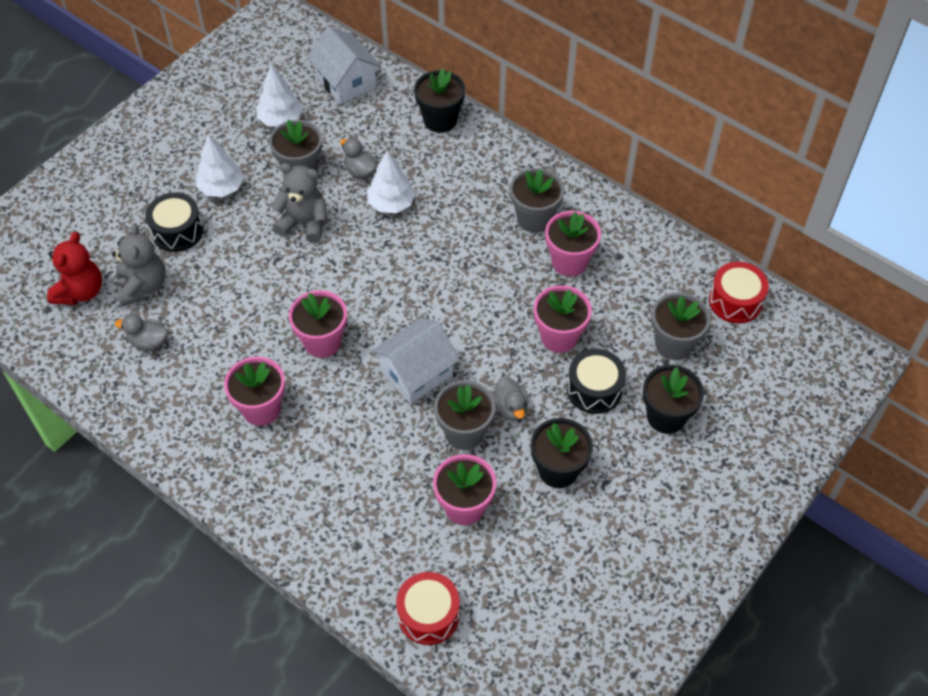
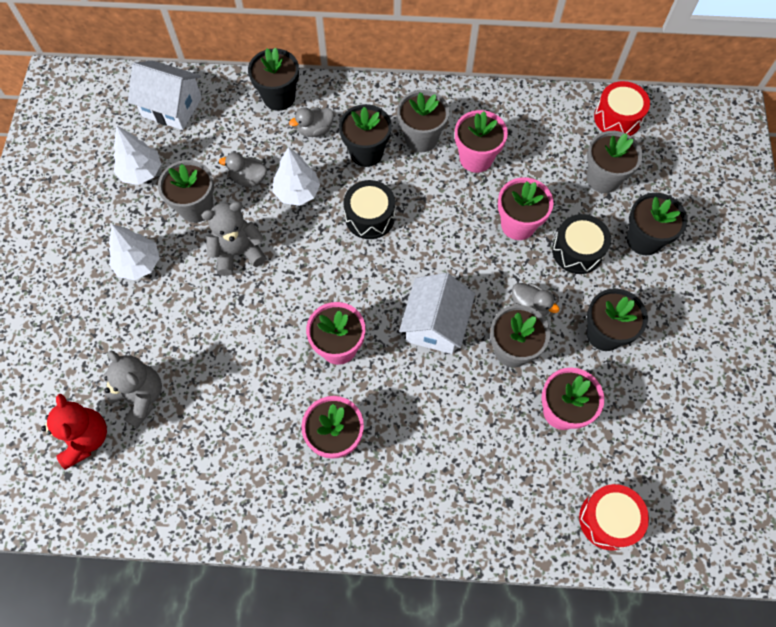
camera: 35 degrees left, 10 degrees up
grey duck [115,314,168,351] -> grey duck moved to [289,107,334,137]
black drum [146,193,203,252] -> black drum moved to [343,180,395,239]
none -> black flower pot [339,104,392,167]

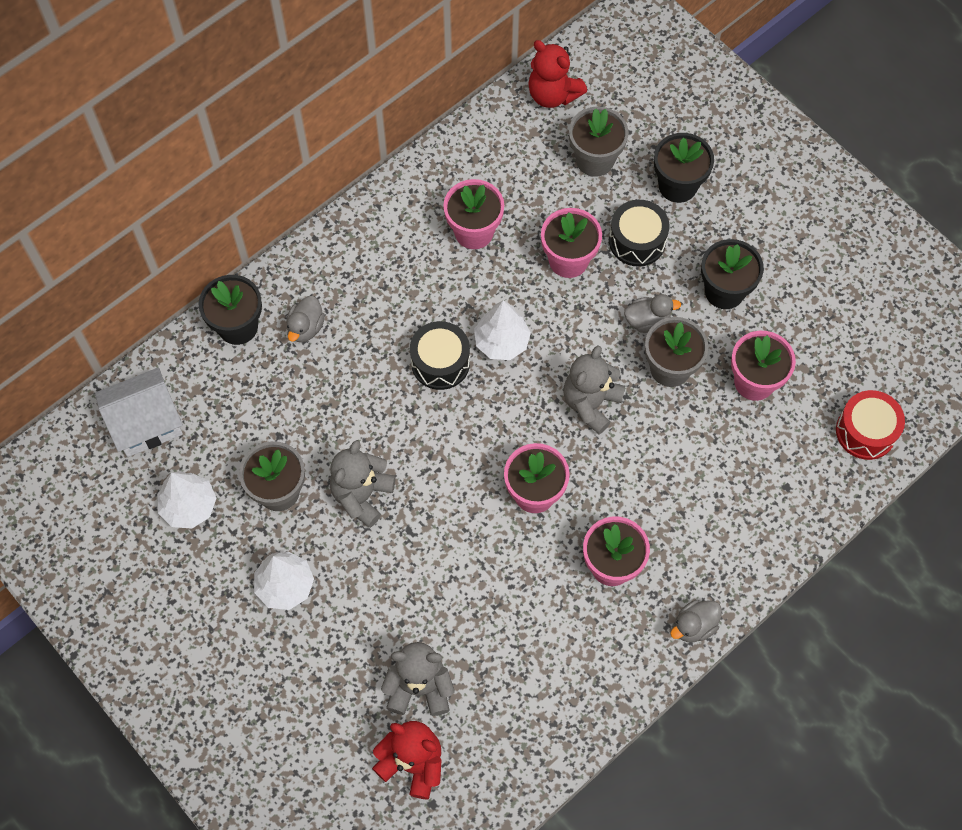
camera: 45 degrees left, 0 degrees up
grey duck [219,152,267,187] -> grey duck moved to [670,600,722,642]
white tree [273,147,320,206] -> white tree moved to [474,300,531,360]
black flower pot [339,104,392,167] -> none
grey flower pot [397,90,449,152] -> none
white house [399,273,475,354] -> grey teddy bear [563,346,625,435]
red drum [594,81,650,136] -> red teddy bear [528,40,587,108]

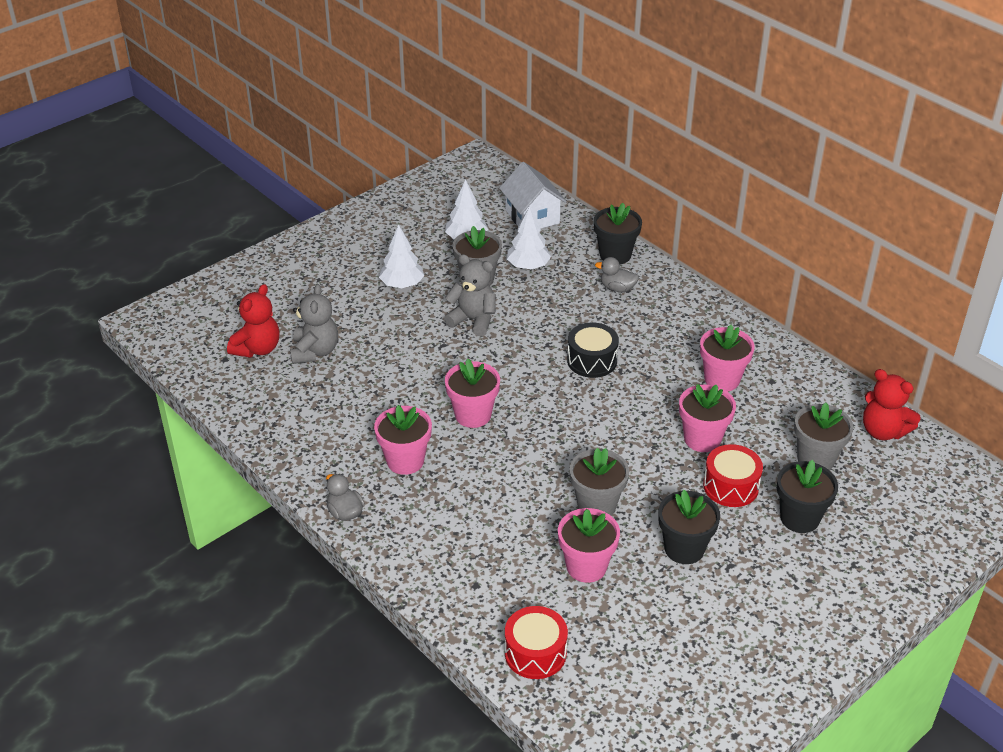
camera: 90 degrees right, 25 degrees down
white tree [474,300,531,360] -> white tree moved to [507,206,551,269]
red teddy bear [528,40,587,108] -> red teddy bear turned 90 degrees counterclockwise [863,369,921,440]
grey teddy bear [563,346,625,435] -> none
black drum [609,200,669,267] -> red drum [703,444,763,507]
grey duck [624,294,681,333] -> none

